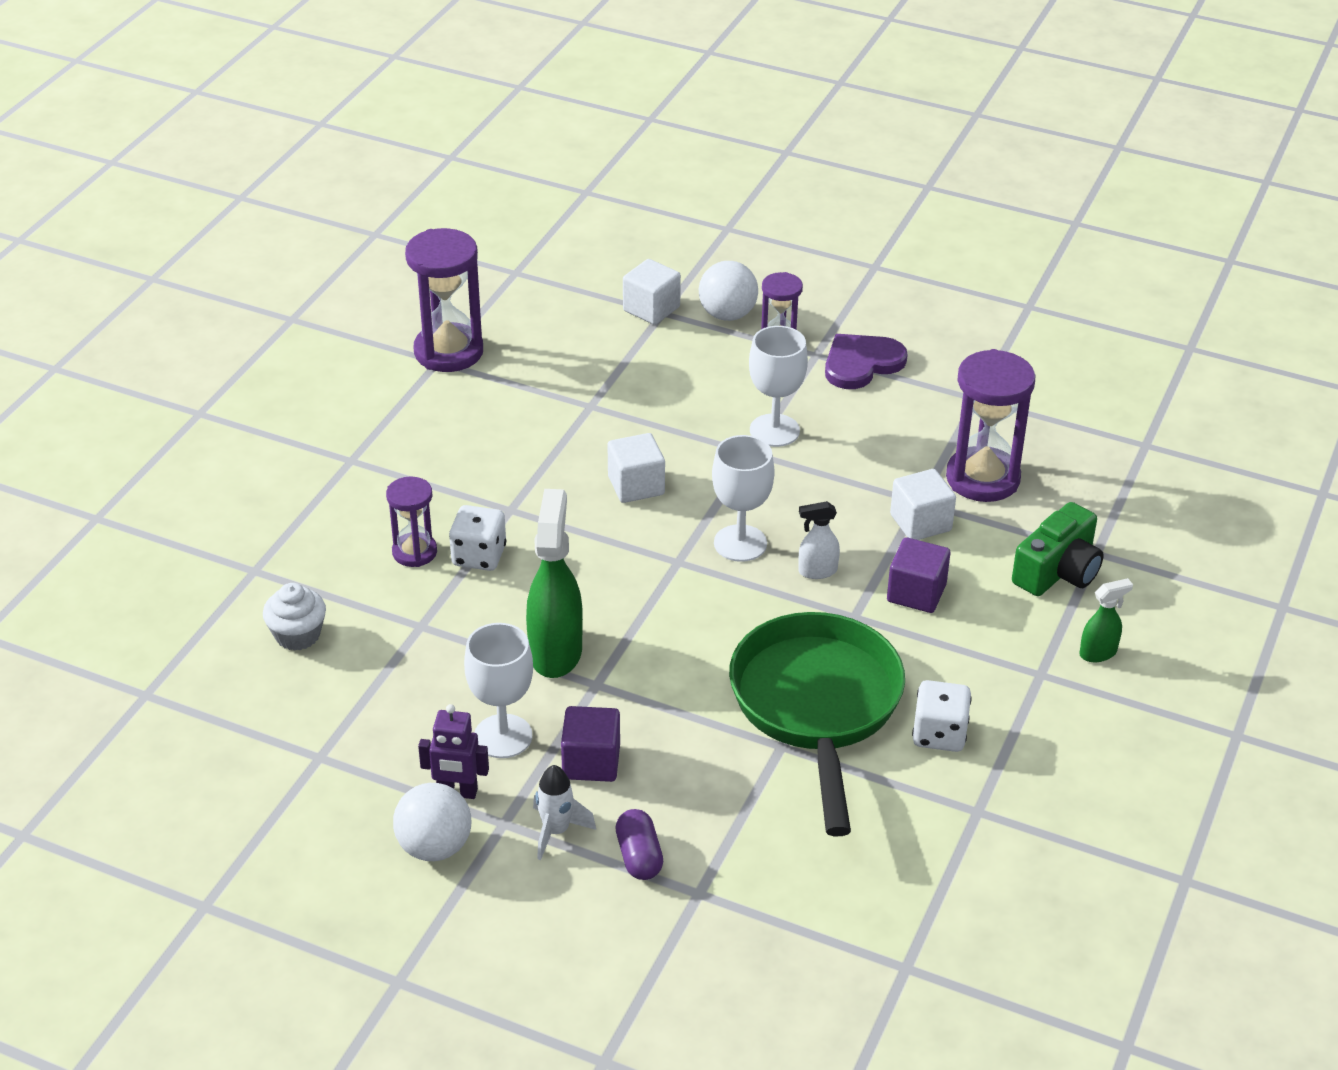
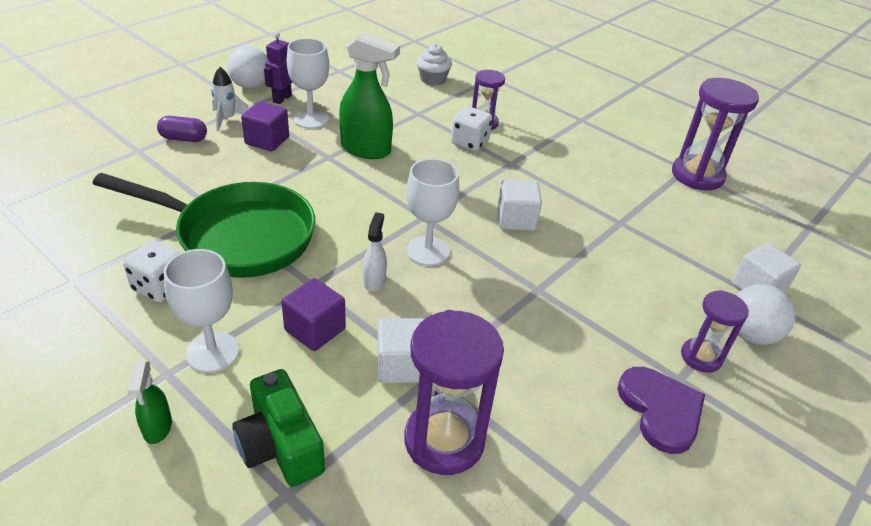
camera: 105 degrees right, 0 degrees up
white goblet [749,326,808,447] -> white goblet moved to [164,249,239,373]

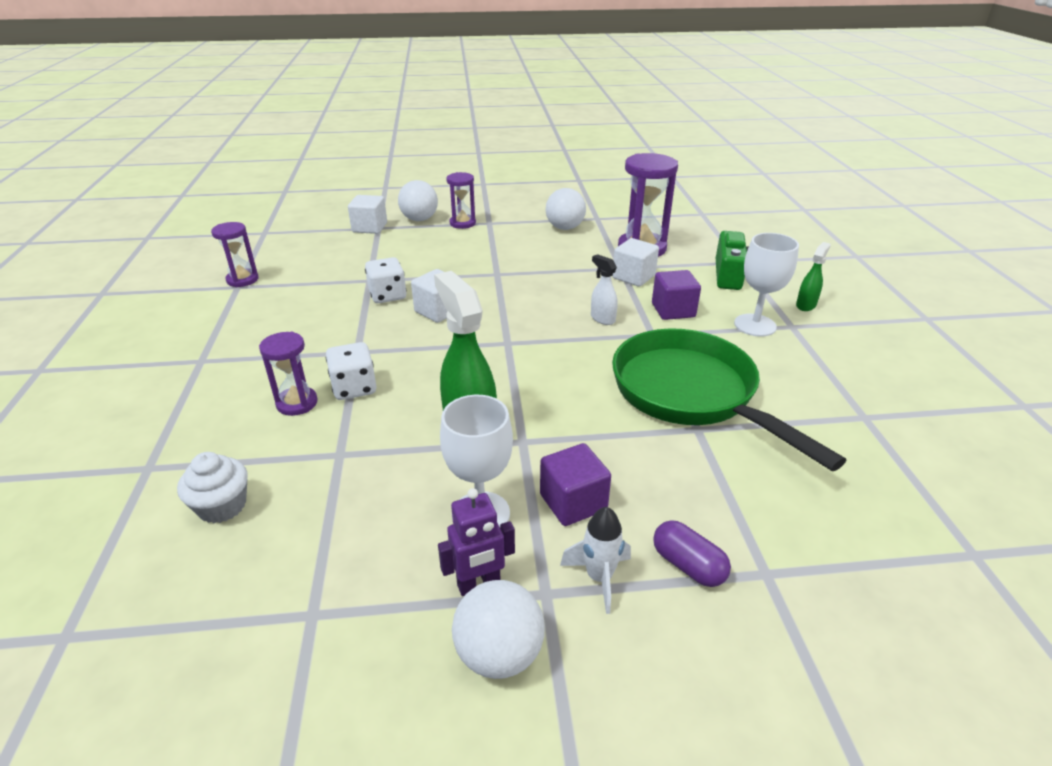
camera: 135 degrees left, 5 degrees down
white dice [123,240,180,303] -> white dice moved to [365,257,406,303]
white spray bottle [363,212,387,291] -> white spray bottle turned 90 degrees clockwise [591,254,618,325]
white goblet [406,159,459,266] -> none
purple heart [617,367,705,454] -> none
purple hourglass [672,78,759,190] -> purple hourglass [211,222,259,287], size x0.58
none -> white ball [545,188,586,230]

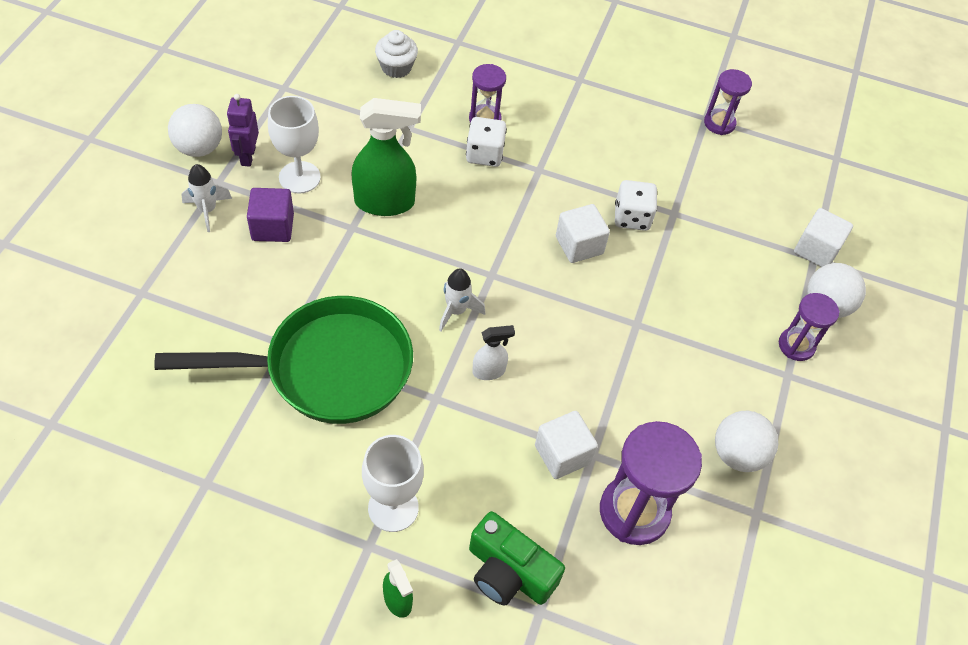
camera: 110 degrees right, 20 degrees up
purple cube [652,270,701,320] -> none
purple capsule [653,520,731,587] -> none
none -> white rocket [439,268,485,331]

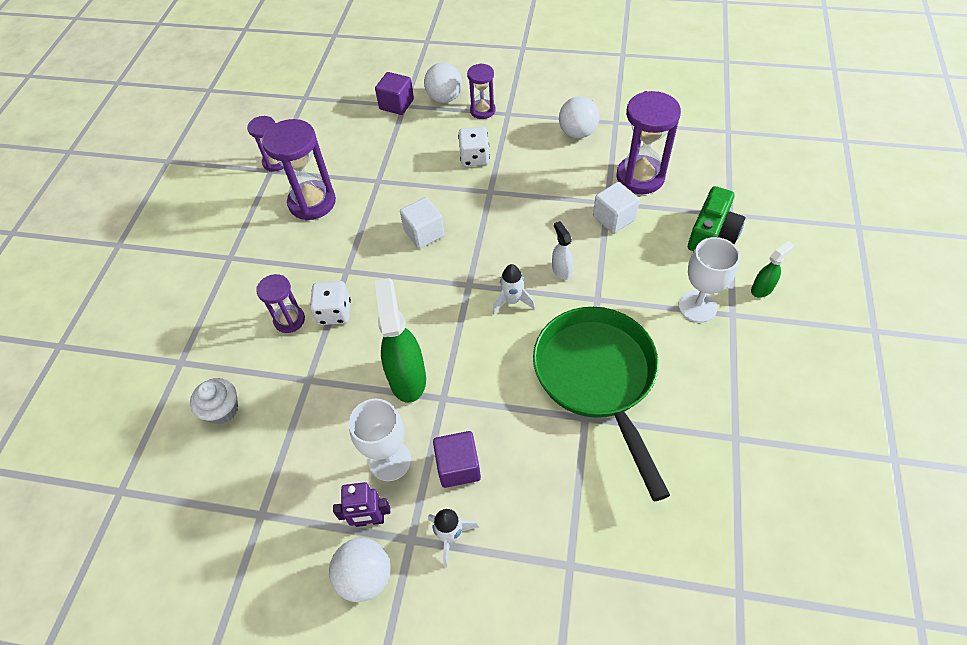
camera: 90 degrees left, 0 degrees up
white dice [615,180,657,231] -> white dice moved to [458,127,490,167]
white cube [794,208,853,267] -> purple cube [375,72,414,115]
none -> purple hourglass [262,119,336,221]

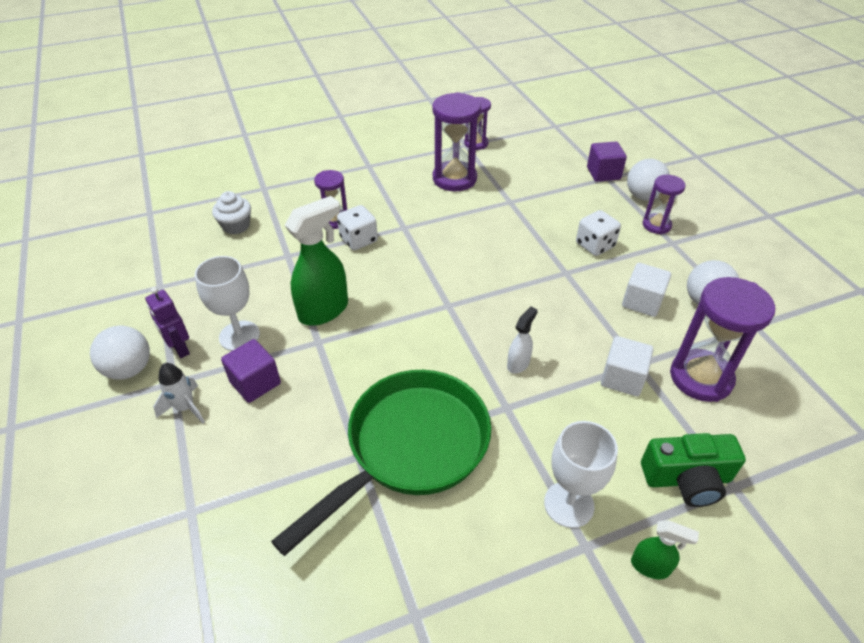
camera: 55 degrees right, 10 degrees down
white cube [400,197,445,248] -> white cube moved to [622,263,671,317]
white rocket [493,264,535,314] -> none

